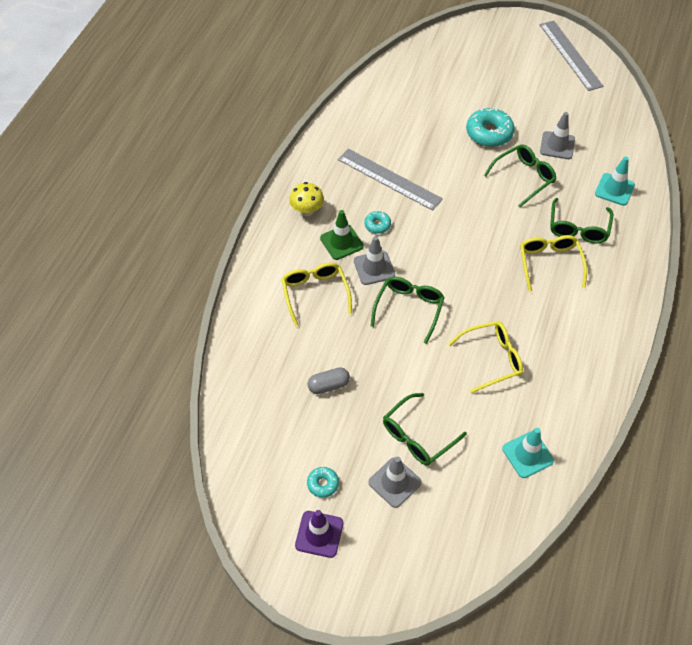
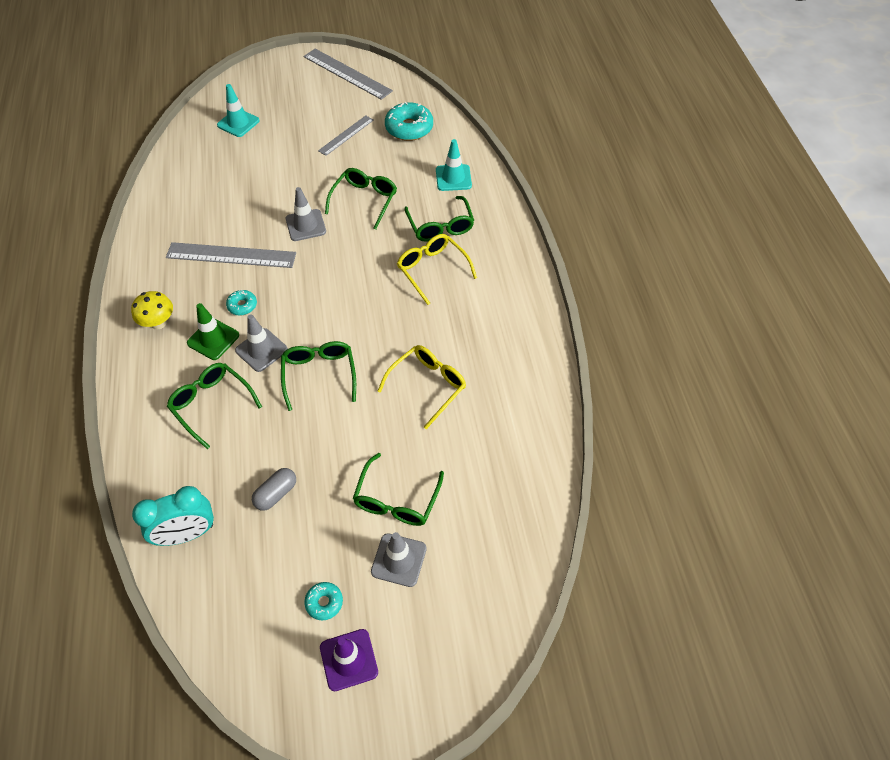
camera: 30 degrees left, 0 degrees up
yellow glasses [281,263,352,327] -> green glasses [167,363,262,449]
turquoise donut [466,108,515,147] -> turquoise donut moved to [385,102,433,141]
turquoise traffic cone [502,428,554,478] -> turquoise traffic cone moved to [217,84,260,137]
grey traffic cone [540,112,575,159] -> grey traffic cone moved to [286,187,326,241]
none -> turquoise clock [132,486,214,546]
none -> grey ruler [318,115,374,156]

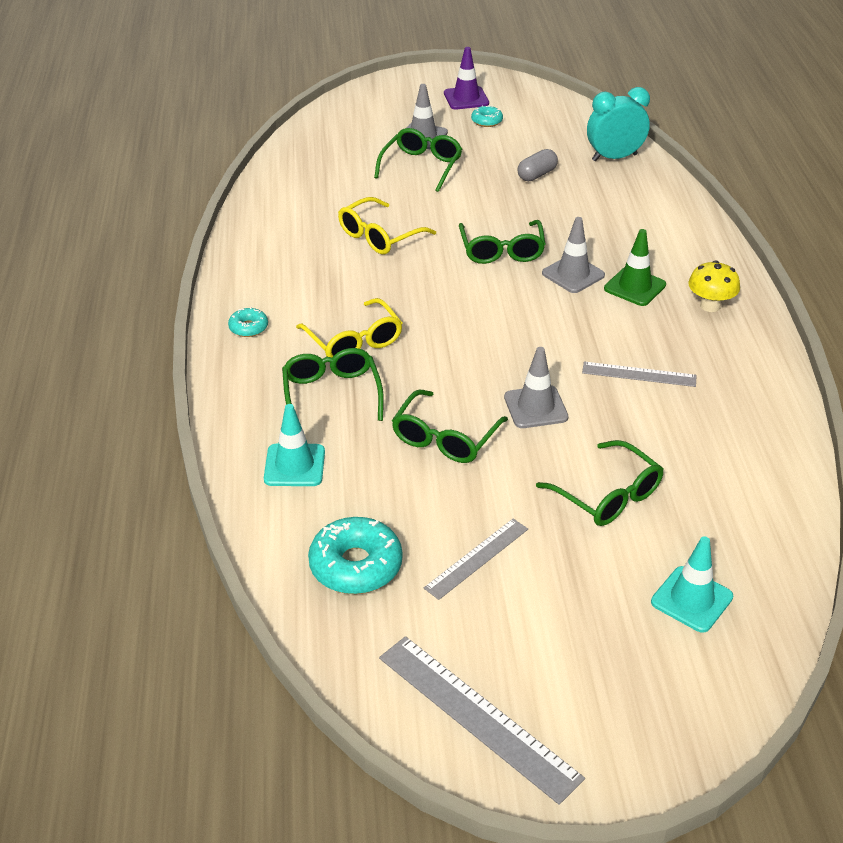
camera: 175 degrees left, 15 degrees down
grey ruler [166,242,296,268] -> grey ruler [582,362,697,387], size x0.61
green glasses [167,363,262,449] -> green glasses moved to [536,440,664,526]
turquoise donut [226,290,257,315] -> turquoise donut moved to [228,307,268,337]

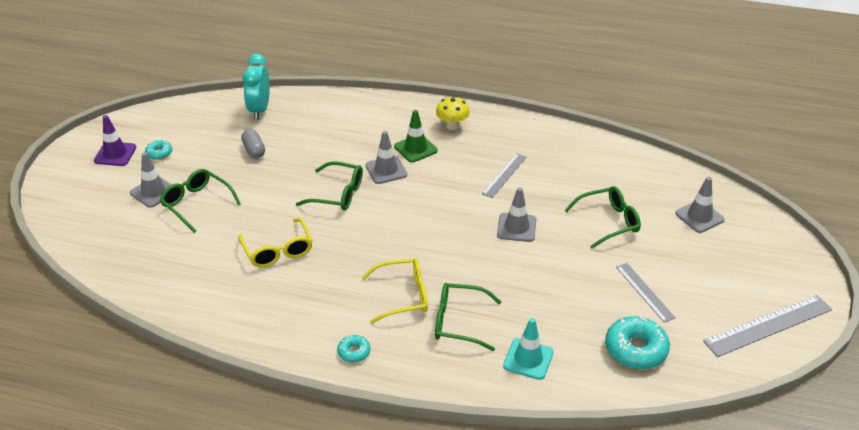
camera: 70 degrees left, 0 degrees up
green glasses [392,390,508,463] -> none
turquoise traffic cone [651,536,733,633] -> grey traffic cone [675,177,724,233]

